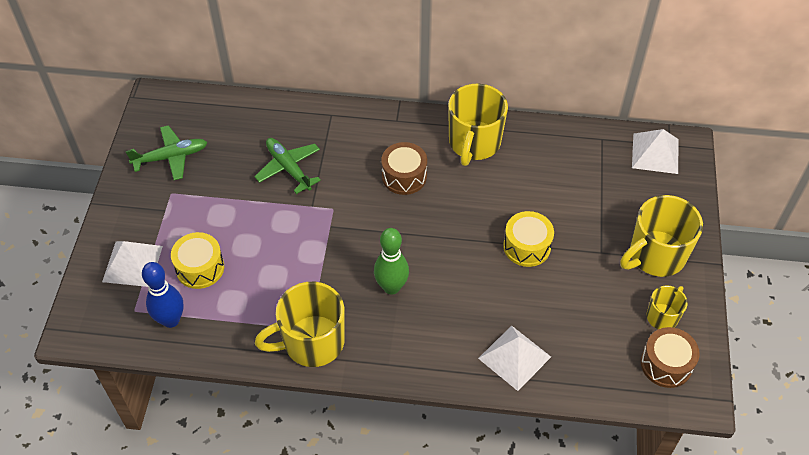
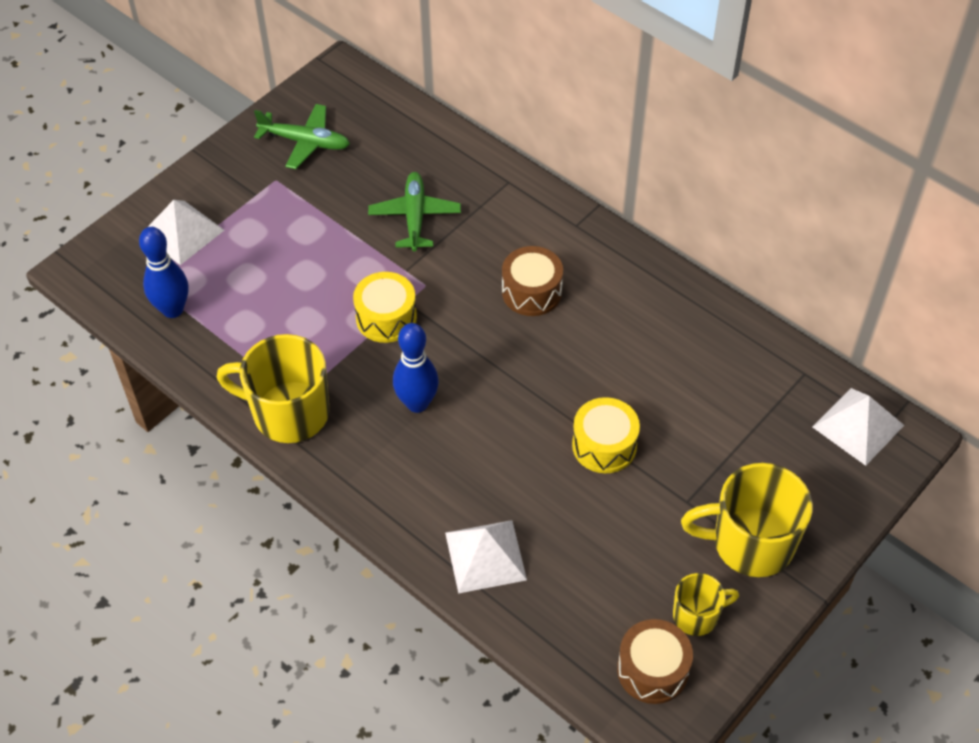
camera: 35 degrees right, 0 degrees up
yellow drum [171,232,224,289] -> yellow drum moved to [353,272,417,343]
green bowling pin [374,228,409,295] -> blue bowling pin [393,323,439,413]
yellow mug [448,84,508,166] -> none

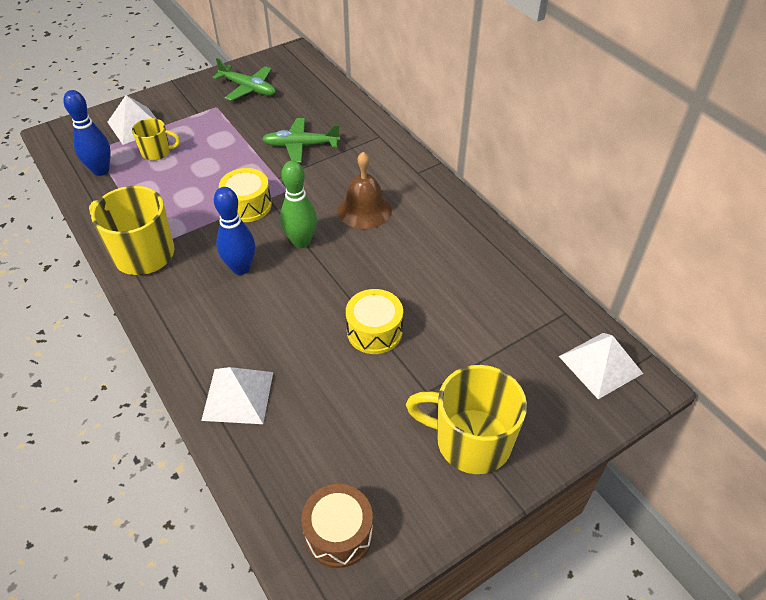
camera: 15 degrees right, 5 degrees down
green plane [368,172,461,252] -> green plane turned 105 degrees counterclockwise [262,118,340,163]
brown drum [502,246,563,316] -> brown bell [338,152,392,229]
yellow mug [673,573,739,636] -> yellow mug moved to [132,118,180,160]
none -> green bowling pin [280,161,317,248]

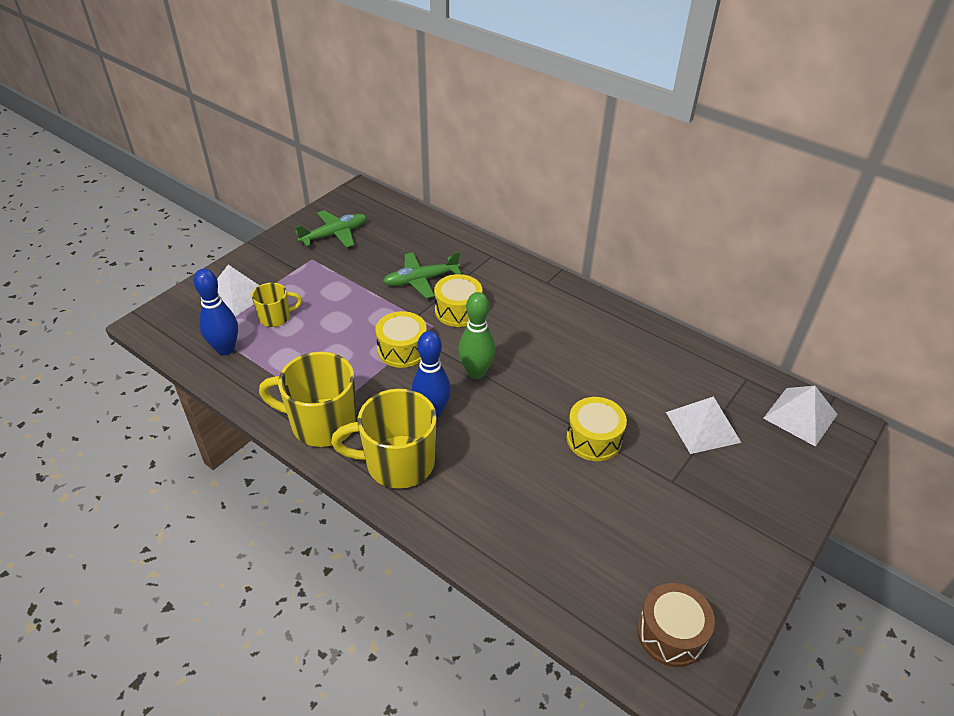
camera: 20 degrees left, 5 degrees down
white pyramid [201,367,273,424] -> white pyramid moved to [666,396,741,454]
green plane [212,58,276,101] -> green plane turned 45 degrees counterclockwise [295,210,367,248]
brown bell [338,152,392,229] -> none
yellow mug [406,365,527,474] -> yellow mug moved to [331,389,437,489]
none -> yellow drum [434,274,483,327]

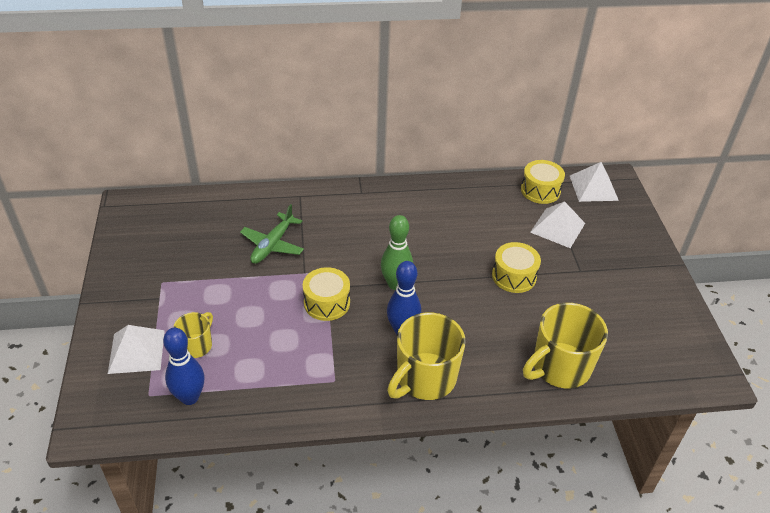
camera: 45 degrees left, 0 degrees up
yellow mug [259,352,357,447] -> yellow mug moved to [523,303,608,388]
green plane [295,210,367,248] -> none
yellow drum [434,274,483,327] -> yellow drum moved to [521,160,565,204]
brown drum [637,583,715,667] -> none

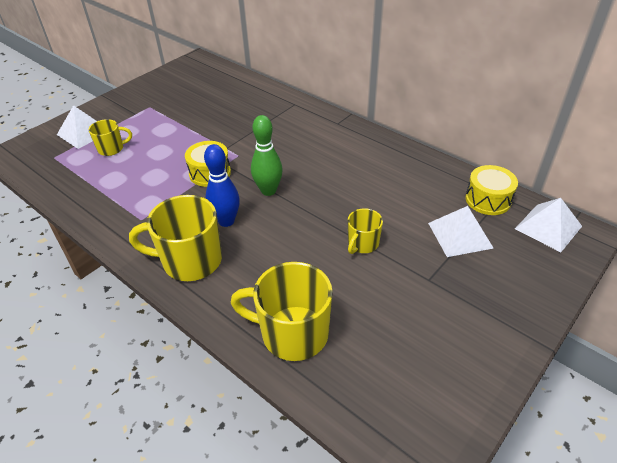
camera: 50 degrees right, 0 degrees up
blue bowling pin [163,328,204,405] -> none
green plane [240,204,304,264] -> none
yellow drum [492,242,541,293] -> yellow mug [348,208,383,254]

